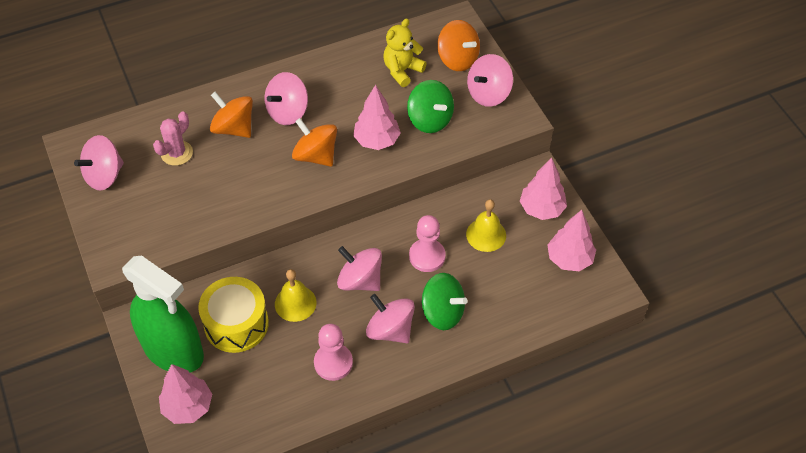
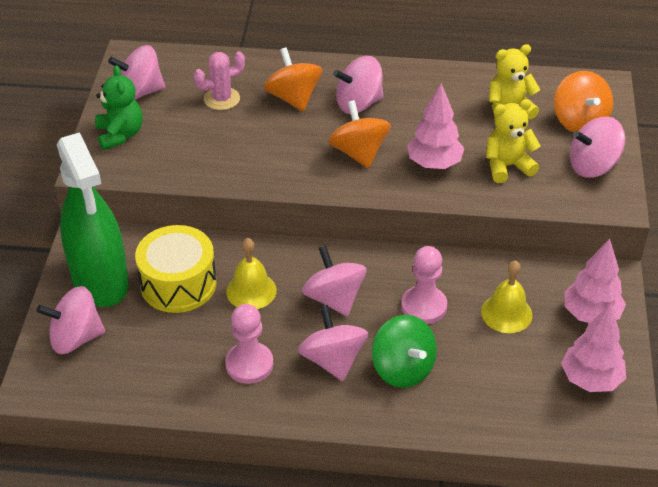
camera: 30 degrees right, 10 degrees down
pink tree [159,364,212,424] -> pink spinning top [37,286,105,354]
green spinning top [407,80,454,133] -> yellow teddy bear [486,99,541,183]
none -> green teddy bear [95,65,142,150]

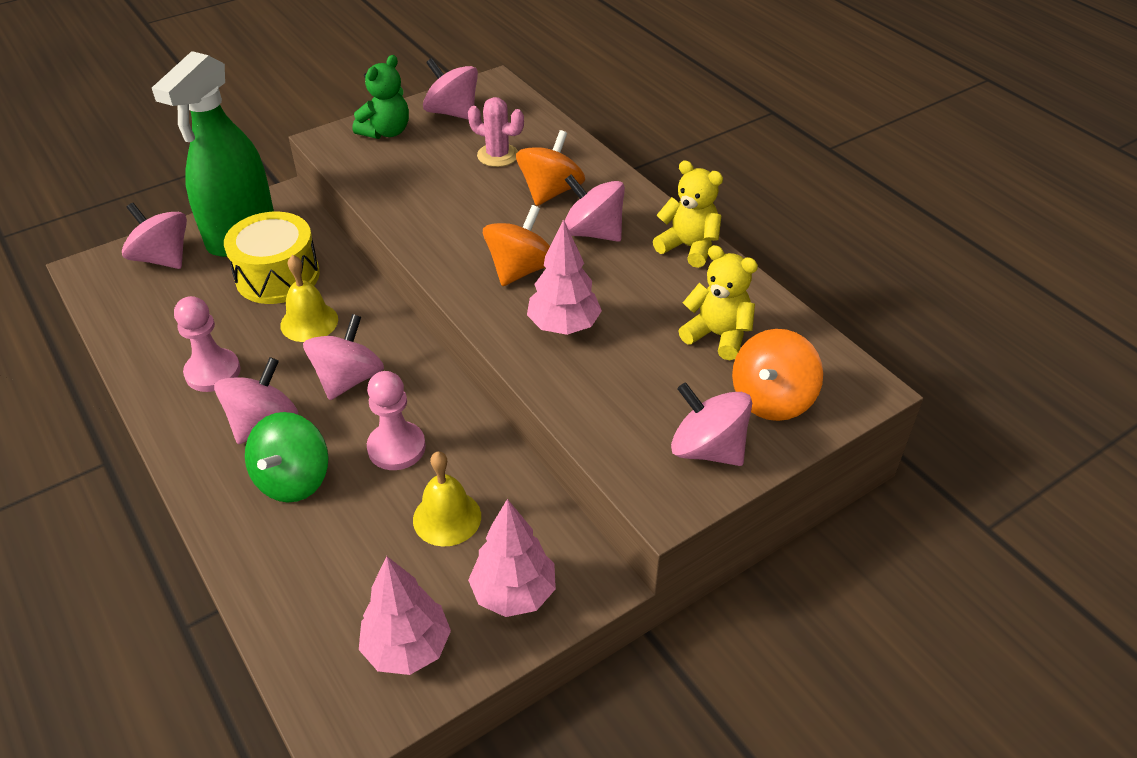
camera: 50 degrees right, 0 degrees up
yellow teddy bear [486,99,541,183] -> yellow teddy bear moved to [653,160,723,268]

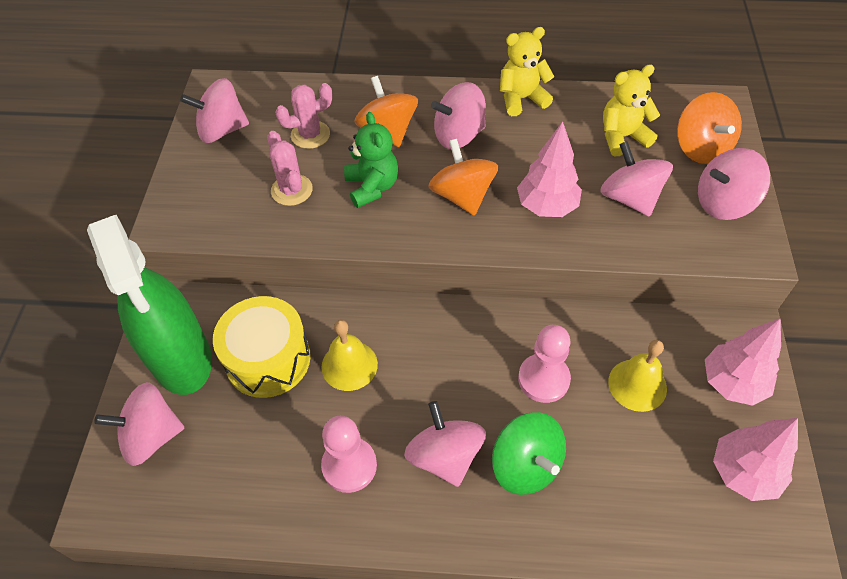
camera: 50 degrees left, 10 degrees up
pink spinning top [303,314,384,400] -> pink spinning top moved to [600,141,673,217]
green teddy bear [353,55,409,139] -> green teddy bear moved to [344,112,398,208]
none -> pink cactus [267,131,313,206]

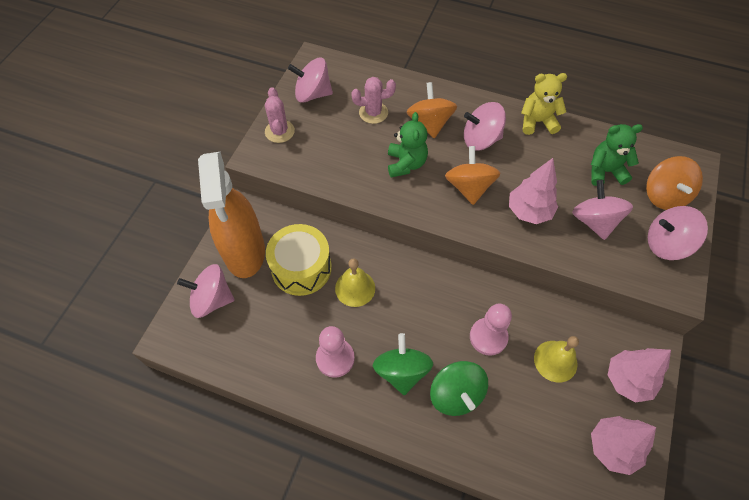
camera: 15 degrees right, 5 degrees up
green spray bottle [87,215,212,395] -> orange spray bottle [198,152,265,278]
pink cactus [267,131,313,206] -> pink cactus moved to [265,87,295,143]
pink spinning top [404,401,486,487] -> green spinning top [373,333,433,395]
yellow teddy bear [603,64,660,156] -> green teddy bear [591,124,643,186]

